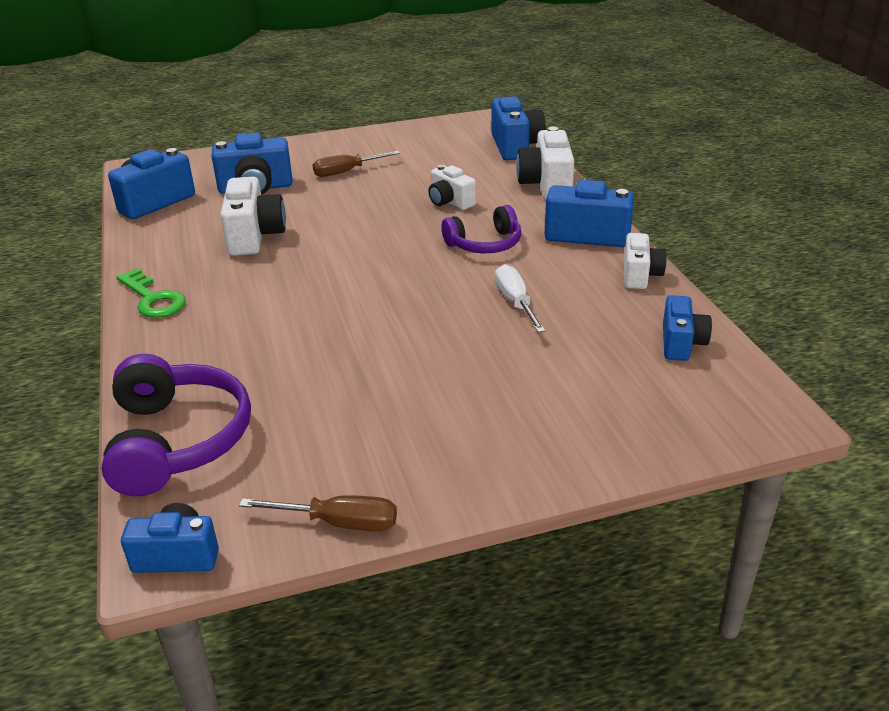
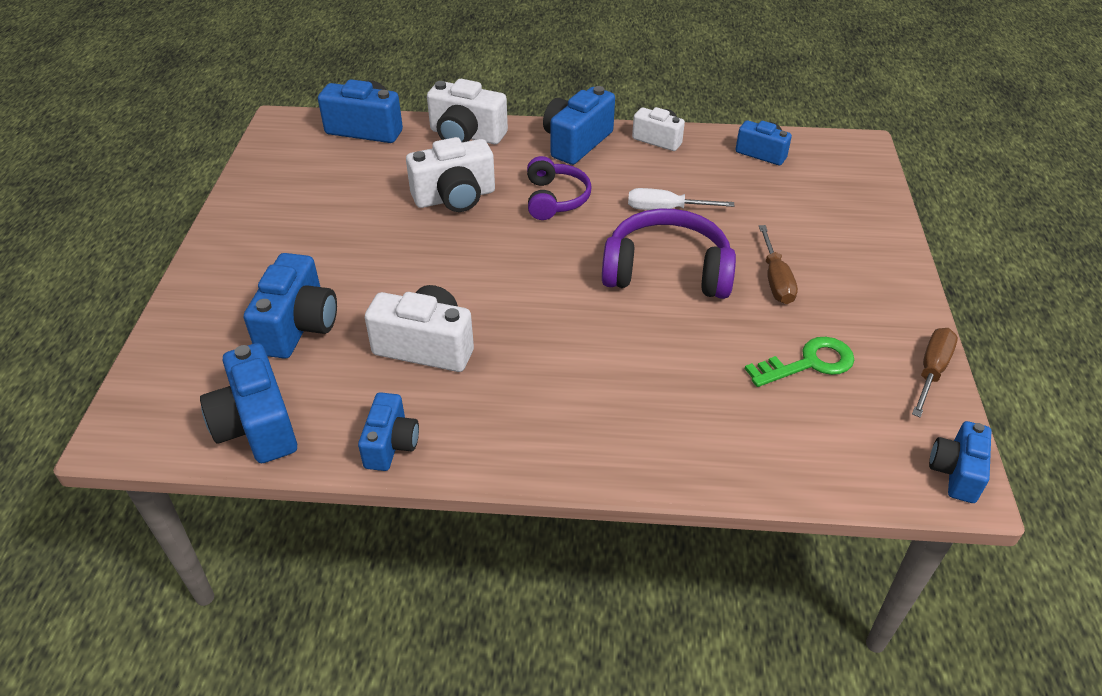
camera: 70 degrees left, 10 degrees up
purple headphones [102,354,251,497] -> purple headphones moved to [602,209,736,299]
green key [116,268,186,318] -> green key moved to [745,337,854,387]
brown screwdriver [313,151,400,177] -> brown screwdriver moved to [759,225,798,304]
white camera [428,165,476,210] -> white camera [406,137,495,212], size x1.57
none -> blue camera [358,392,419,471]

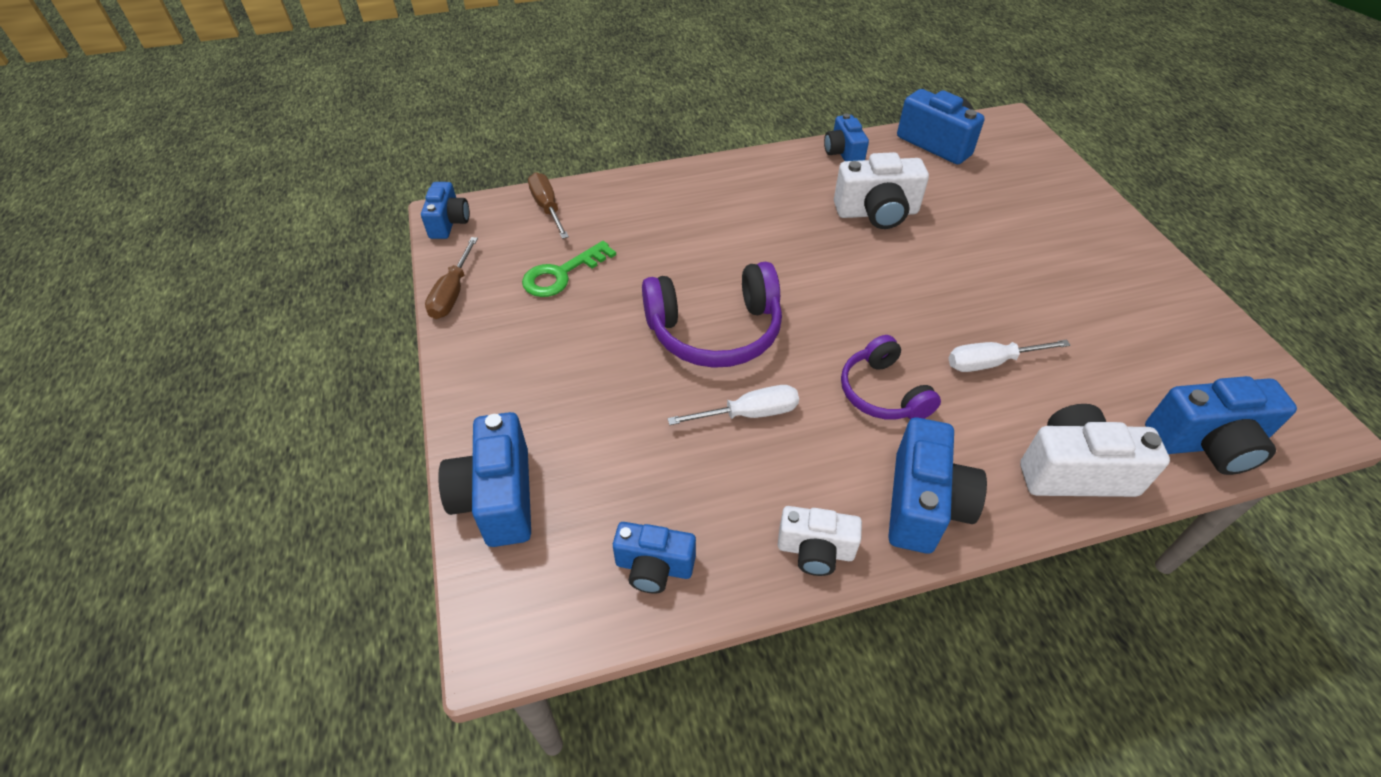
camera: 160 degrees right, 5 degrees up
blue camera [244,253,337,359] -> blue camera moved to [438,412,531,547]
white camera [406,137,495,212] -> white screwdriver [948,340,1070,372]
brown screwdriver [759,225,798,304] -> brown screwdriver moved to [528,172,569,239]

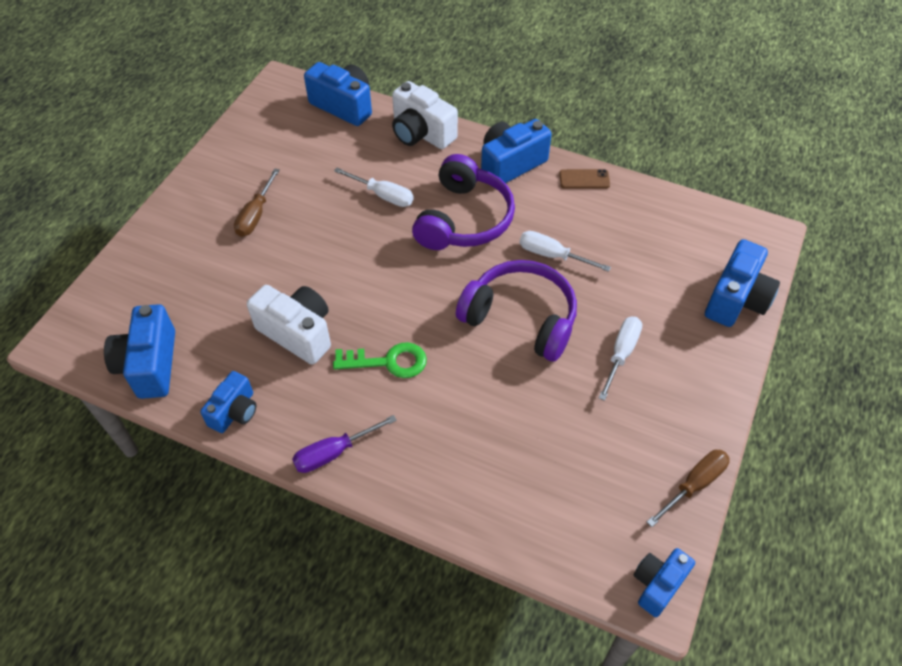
camera: 140 degrees left, 5 degrees up
green key [522,241,616,297] -> green key moved to [333,342,427,378]
brown screwdriver [528,172,569,239] -> brown screwdriver moved to [234,168,280,237]
blue camera [613,522,696,593] -> none
white camera [778,506,862,576] -> brown phone [559,169,610,189]
purple headphones [841,335,941,419] -> purple headphones [412,154,515,250], size x1.58
none -> purple screwdriver [292,415,397,473]
none -> white screwdriver [599,317,642,401]

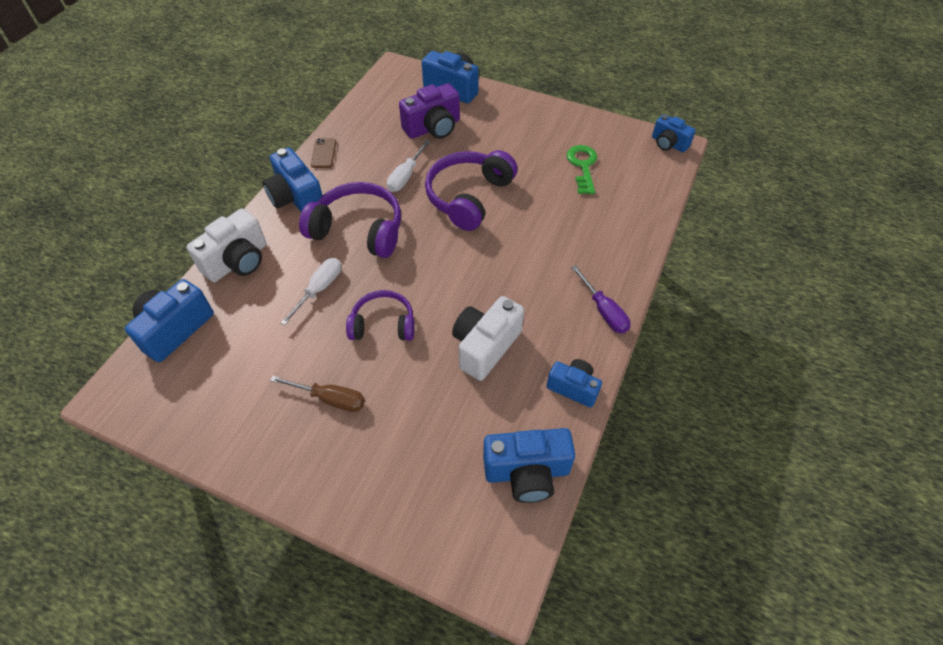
camera: 90 degrees left, 0 degrees up
green key [333,342,427,378] -> green key moved to [567,145,597,194]
white screwdriver [599,317,642,401] -> none
brown screwdriver [647,450,730,527] -> none
none -> purple headphones [346,290,415,341]
none -> purple camera [399,83,460,139]

